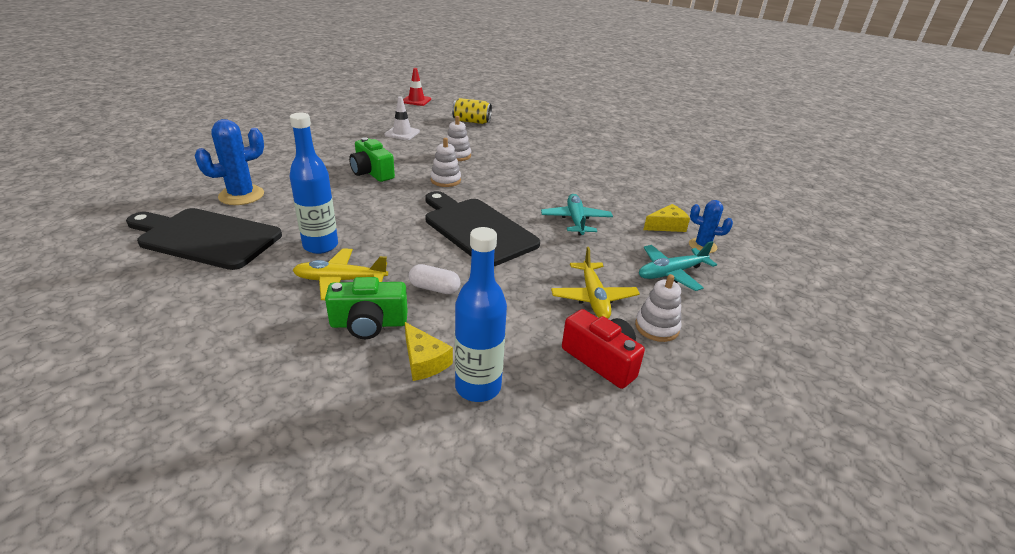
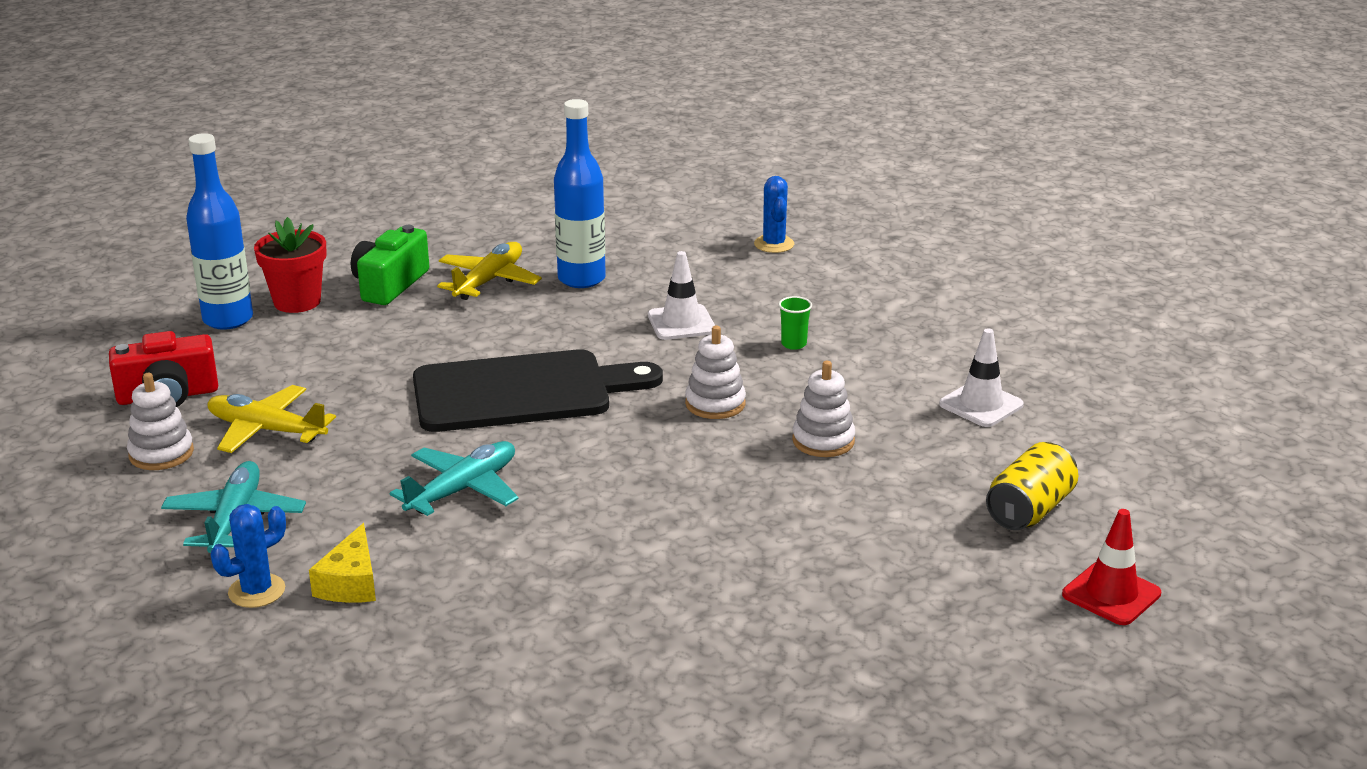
camera: 120 degrees right, 5 degrees down
black cutting board [126,208,282,270] -> none
blue cactus [195,119,264,205] -> blue cactus [754,176,794,253], size x0.62
green camera [349,137,395,182] -> green cup [779,296,812,350]
red traffic cone [403,68,431,106] -> red traffic cone moved to [1062,509,1161,625]
yellow cheese [405,322,453,381] -> red flower pot [254,217,327,313]
white capsule [409,264,460,294] -> none
turquoise plane [541,194,613,236] -> turquoise plane turned 75 degrees counterclockwise [390,441,519,516]
none -> white traffic cone [648,251,715,340]

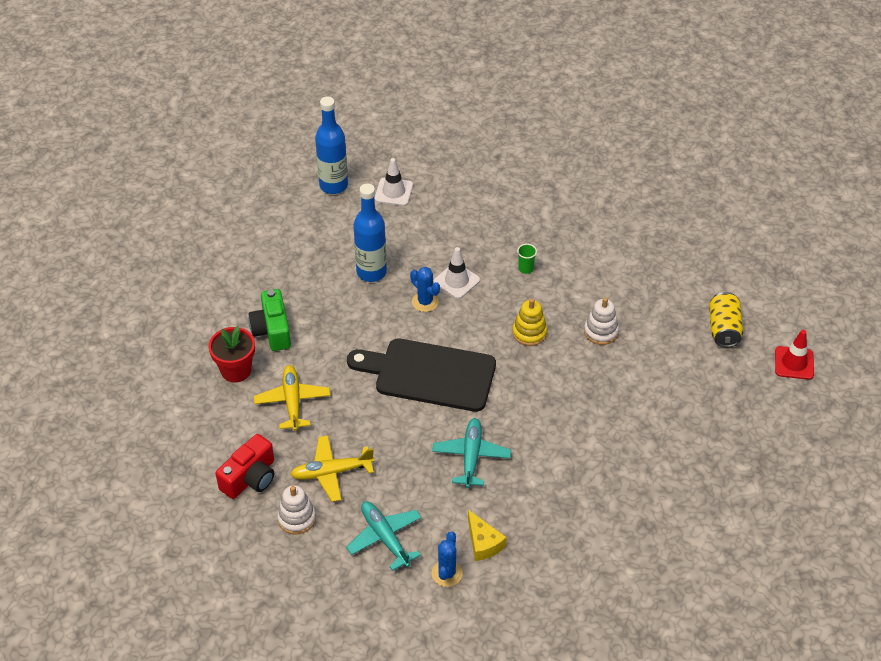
camera: 35 degrees left, 20 degrees up
blue bottle [186,133,253,330] -> blue bottle moved to [315,97,348,194]
black cutting board [413,349,663,432] -> black cutting board turned 120 degrees counterclockwise [347,338,496,412]
yellow plane [437,242,542,300] -> yellow plane moved to [254,365,331,431]
white stacking toy [685,326,746,419] -> yellow stacking toy [512,299,547,346]
blue cactus [754,176,794,253] -> blue cactus moved to [410,267,440,312]
white traffic cone [939,328,1024,427] -> white traffic cone moved to [375,158,413,206]

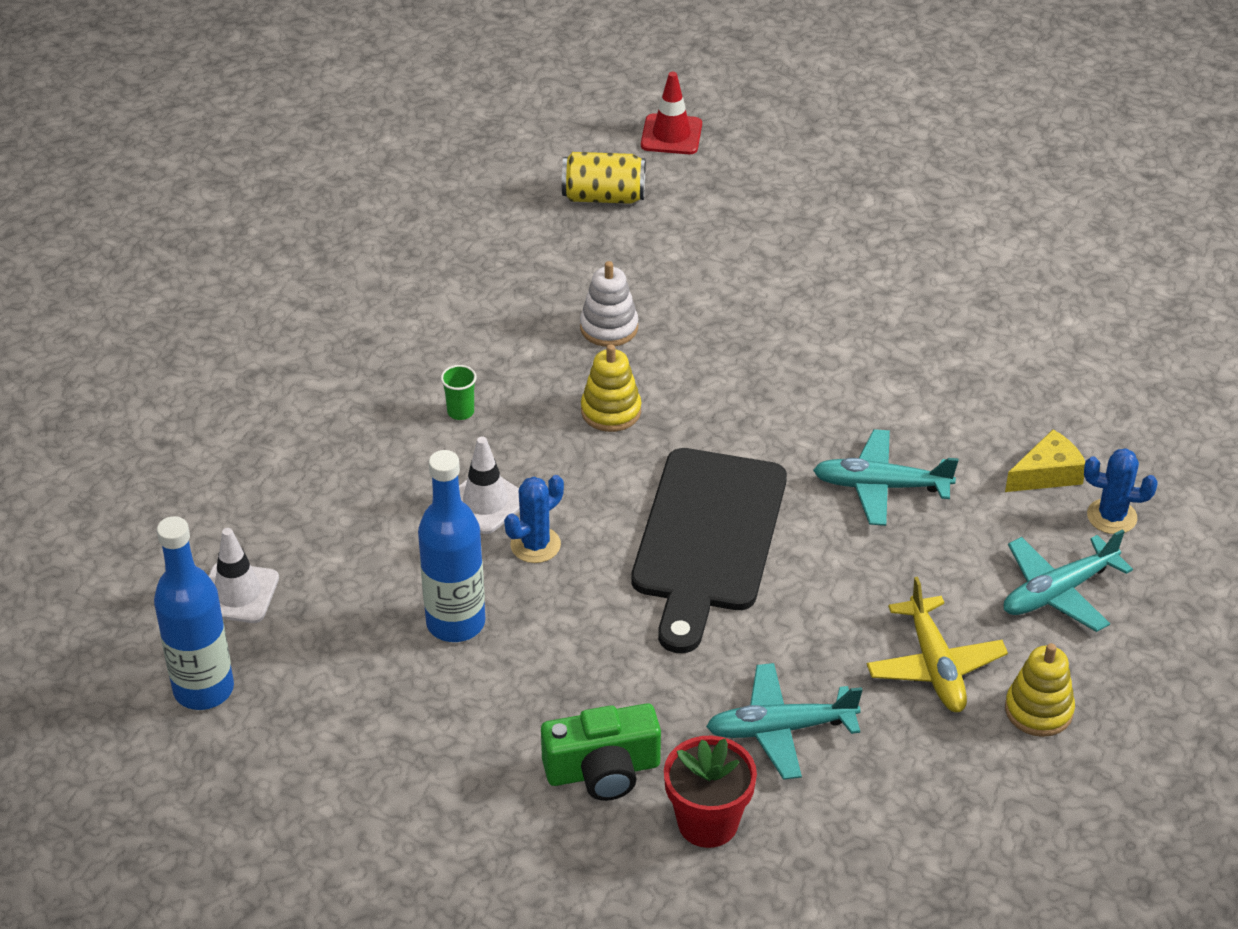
camera: 90 degrees left, 5 degrees down
red camera [215,434,274,499] -> none
yellow plane [254,365,331,431] -> turquoise plane [706,663,862,780]
white stacking toy [277,485,316,535] -> yellow stacking toy [1005,643,1075,737]

